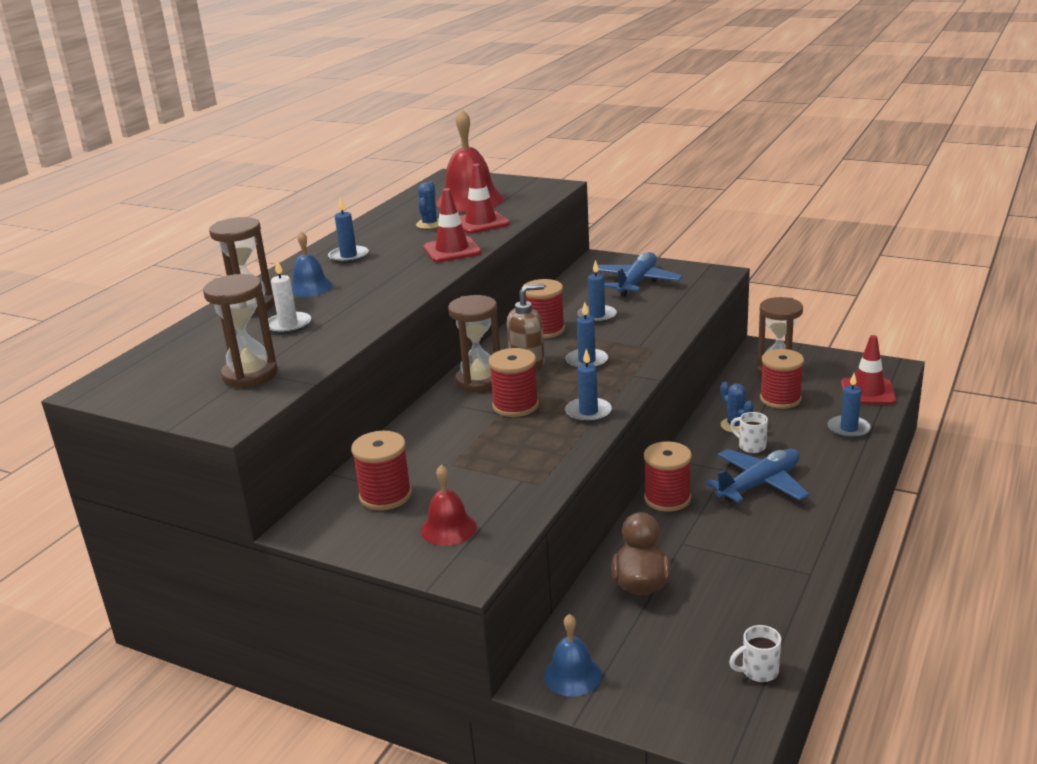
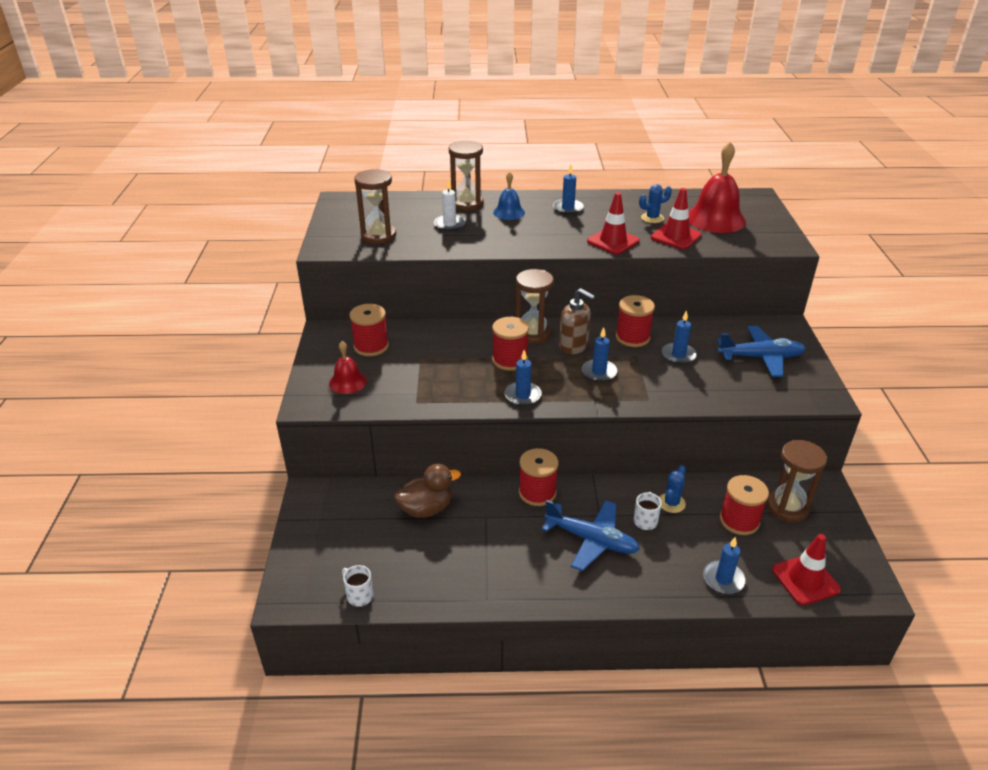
camera: 60 degrees right, 10 degrees up
blue bell [544,614,602,696] -> none

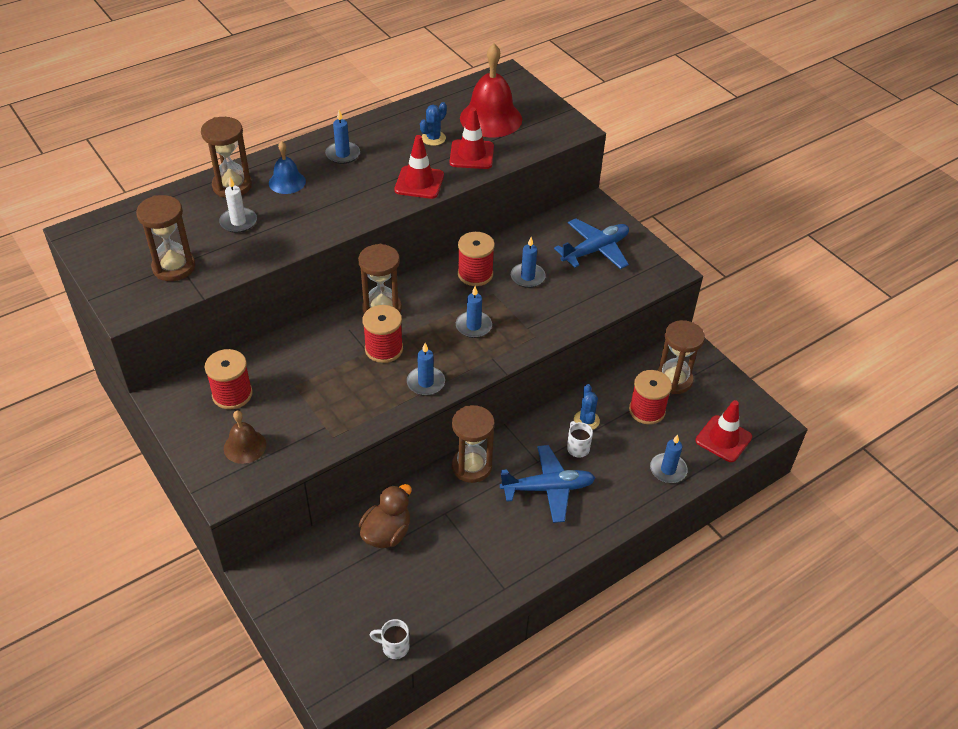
camera: 35 degrees left, 10 degrees up
red bell [329,341,367,394] -> brown bell [224,410,266,464]
red spool [519,448,558,506] -> brown hourglass [452,405,495,483]
brown soap dispenser [559,288,595,354] -> none

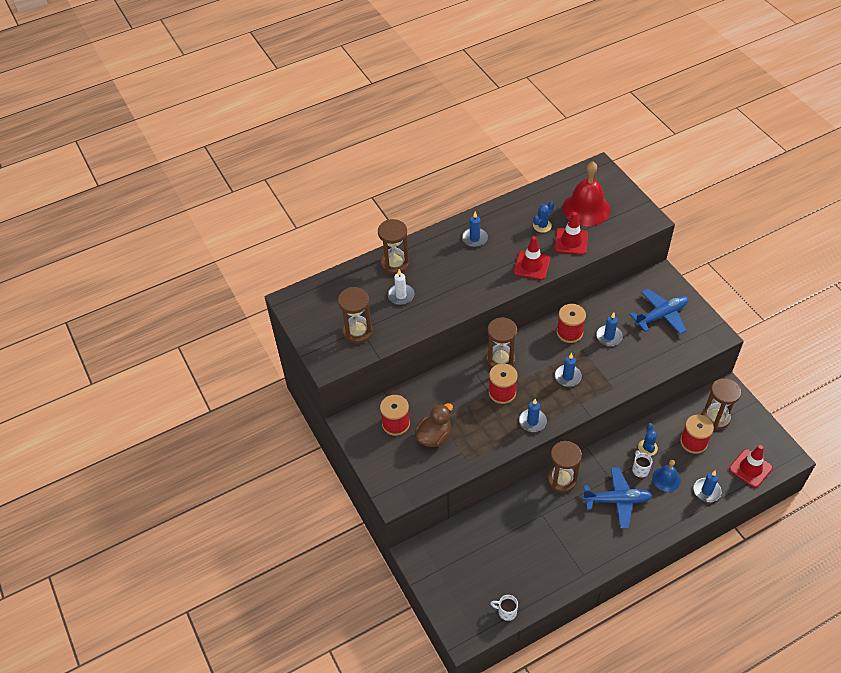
camera: 10 degrees right, 5 degrees up
brown bell [224,410,266,464] -> none
blue bell [269,141,306,194] -> blue bell moved to [652,460,681,492]
brown duck [359,484,412,548] -> brown duck moved to [415,403,453,447]

